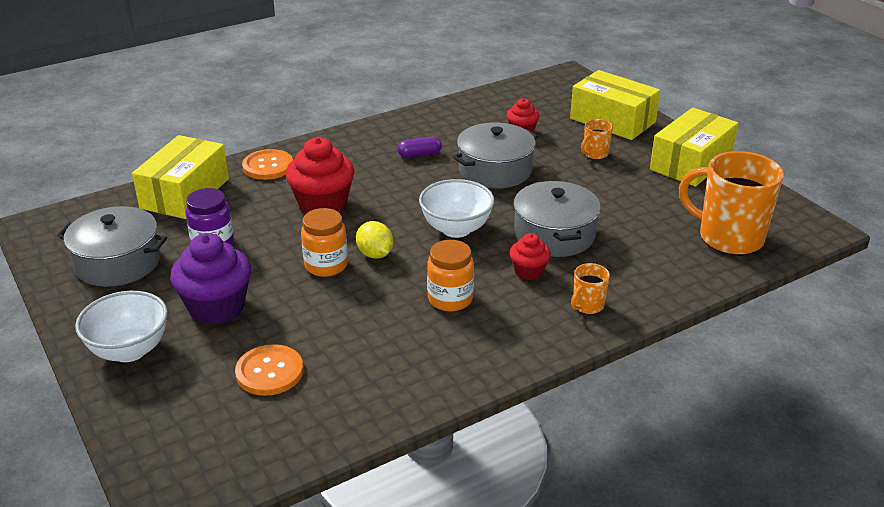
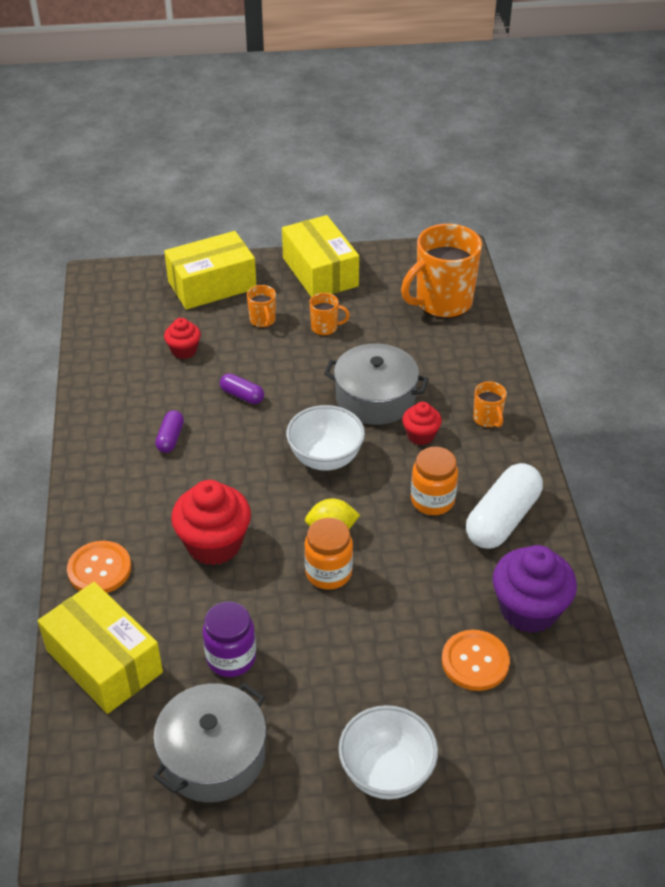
camera: 65 degrees left, 10 degrees up
purple cupcake [170,233,251,324] -> purple cupcake moved to [493,545,577,633]
grey pot [453,122,538,189] -> purple capsule [220,373,264,404]
none -> orange mug [309,293,350,336]
none -> white capsule [466,463,543,549]

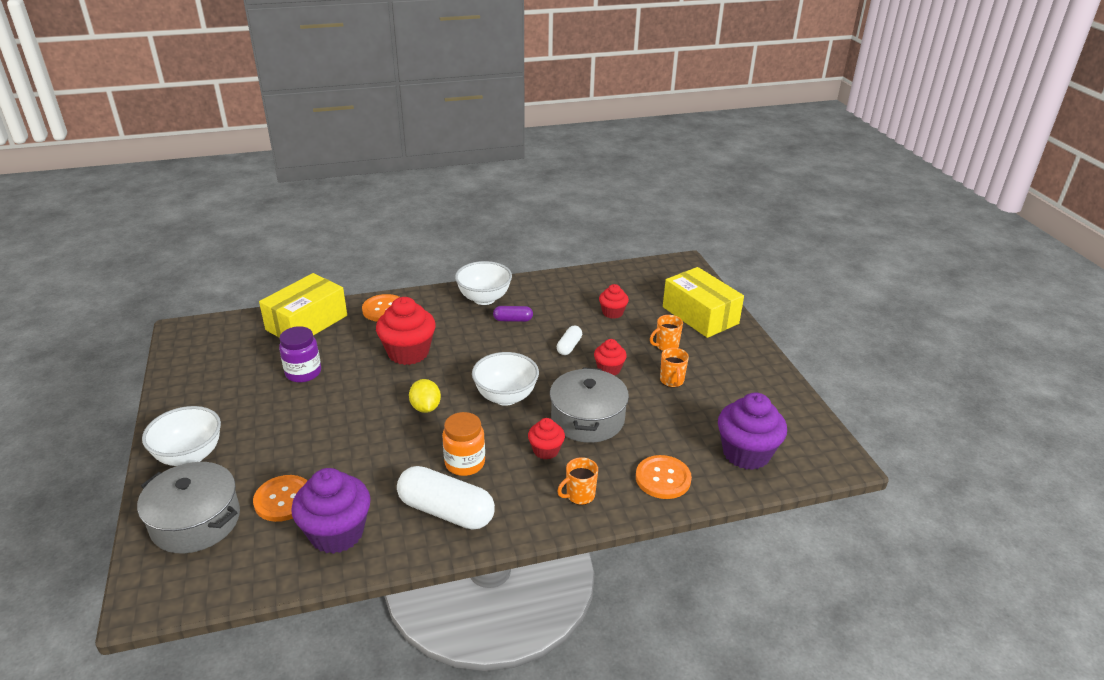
camera: 80 degrees right, 10 degrees down
grey pot [153,683,266,803] -> grey pot moved to [137,462,240,553]
purple capsule [220,373,264,404] -> white capsule [557,326,582,355]
yellow box [282,215,359,297] -> none
orange jar [304,518,353,590] -> none
orange mug [401,224,482,318] -> purple cupcake [718,393,787,470]
none -> white bowl [455,261,512,305]
none -> red cupcake [594,339,627,376]
none -> orange button [636,455,692,499]

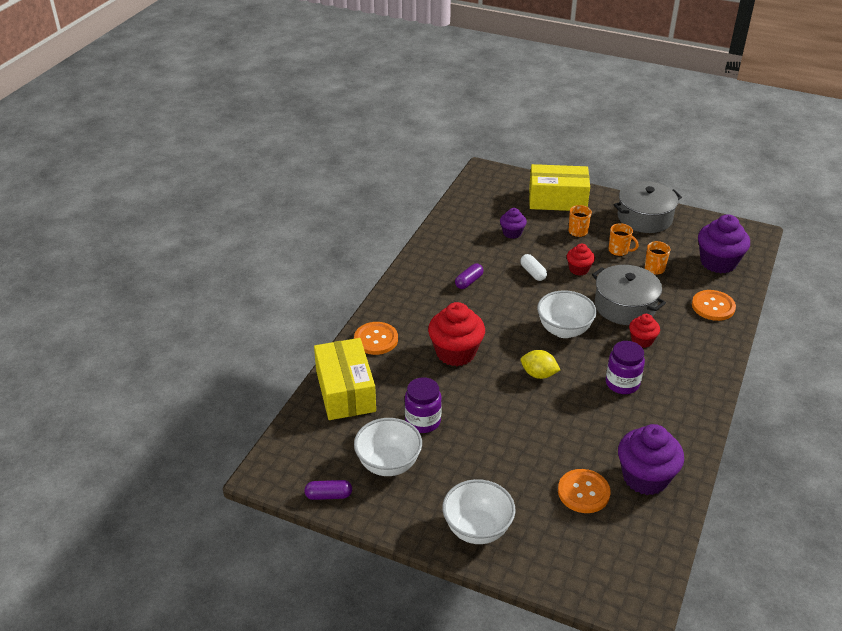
camera: 50 degrees left, 5 degrees up
grey pot [137,462,240,553] -> grey pot moved to [614,181,682,233]
white capsule [397,466,495,529] -> none
orange jar [442,412,485,476] -> purple jar [606,341,645,394]
white bowl [455,261,512,305] -> white bowl moved to [354,418,422,476]
orange mug [557,457,598,505] -> orange mug moved to [645,241,670,275]
red cupcake [599,284,629,319] -> purple cupcake [500,208,527,239]
none -> purple capsule [304,480,352,500]

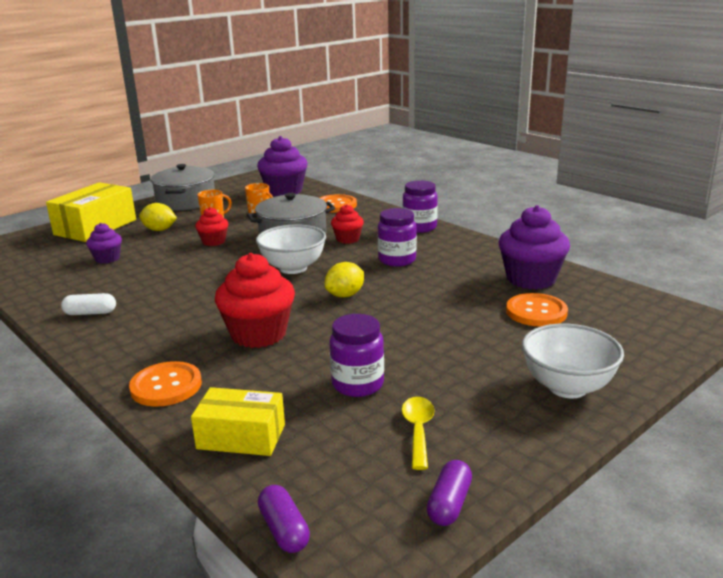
camera: 65 degrees left, 15 degrees down
yellow box [314,338,376,420] -> yellow box [191,387,285,456], size x0.64
white bowl [354,418,422,476] -> yellow spoon [402,397,435,470]
purple capsule [455,264,484,289] -> purple capsule moved to [258,485,310,553]
white capsule [520,254,547,281] -> white capsule moved to [61,293,116,315]
orange mug [569,205,592,237] -> yellow lemon [139,203,177,231]
none -> purple jar [402,180,438,233]

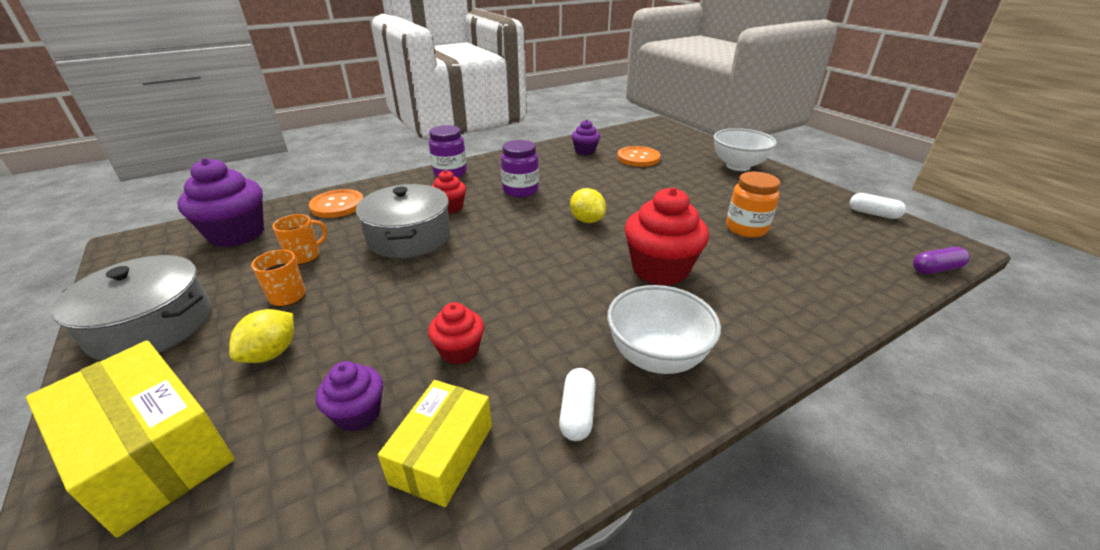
camera: 80 degrees left, 10 degrees up
orange button [129,361,202,407] -> none
yellow box [191,387,285,456] -> yellow box moved to [378,380,492,507]
red cupcake [195,207,228,246] -> red cupcake moved to [428,302,484,365]
white bowl [256,224,326,274] -> white bowl moved to [607,285,721,374]
purple jar [329,314,384,397] -> orange jar [726,172,780,238]
yellow spoon [402,397,435,470] -> none
purple capsule [427,460,472,526] -> white capsule [850,193,906,219]
purple cupcake [499,205,570,289] -> purple cupcake [572,120,600,155], size x0.55

